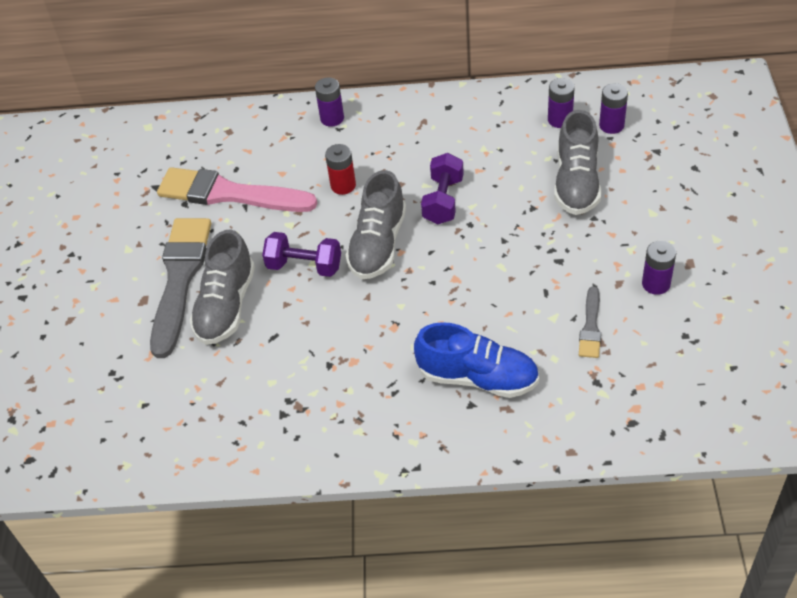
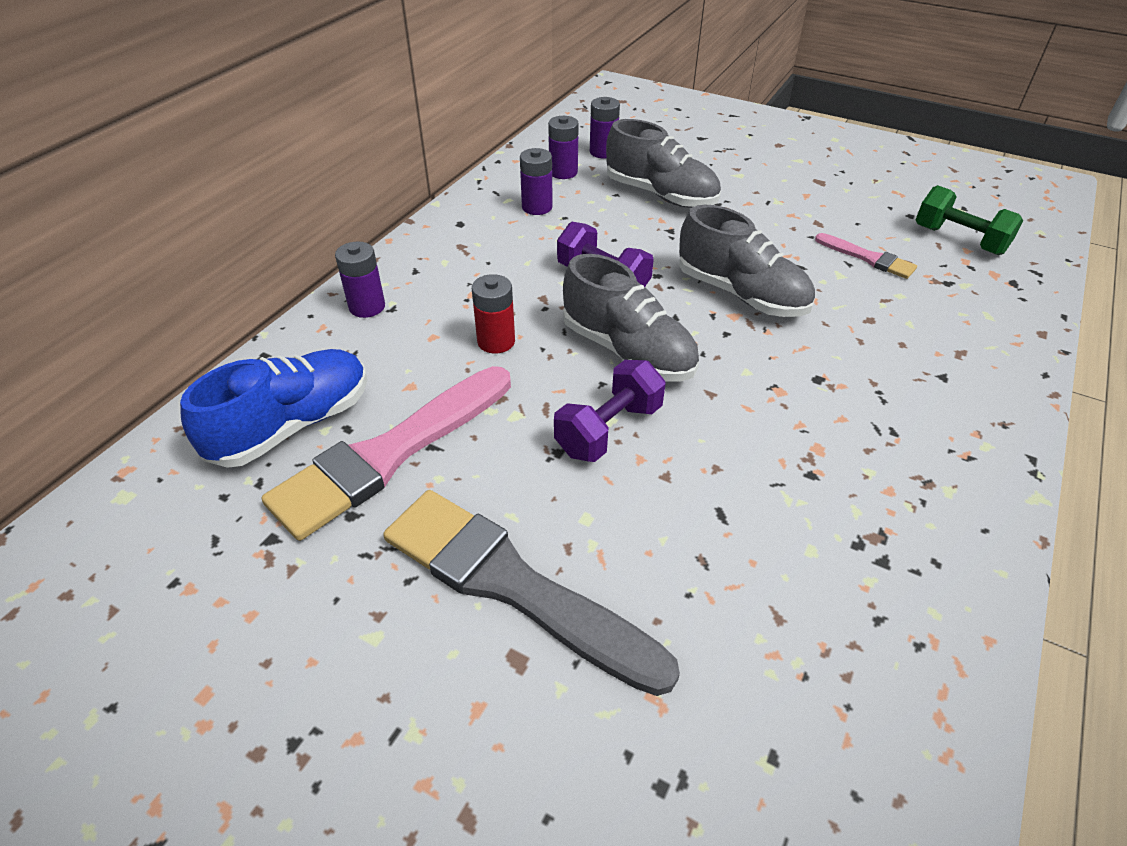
camera: 65 degrees left, 5 degrees down
grey shoe [190,229,255,345] -> grey shoe moved to [679,205,815,317]
blue shoe [414,322,539,398] -> blue shoe moved to [180,349,367,468]
grey brush [579,287,601,358] -> pink brush [815,233,917,279]
purple battery [642,241,676,295] -> purple battery moved to [520,148,553,215]
none -> green dumbbell [916,185,1023,255]

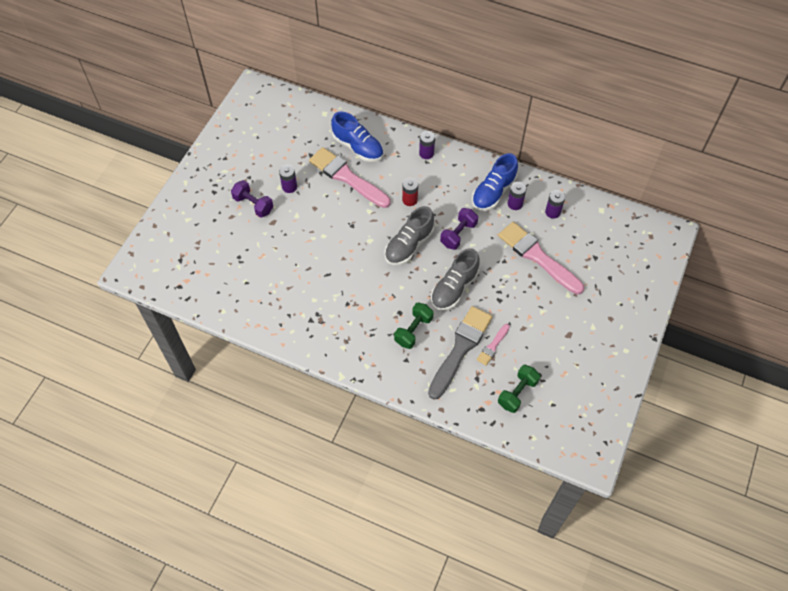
camera: 85 degrees right, 15 degrees up
grey brush [383,490,680,696] -> grey brush moved to [428,306,492,399]
purple dumbbell [554,360,665,462] -> purple dumbbell moved to [231,180,273,218]
purple battery [590,97,620,158] -> purple battery moved to [279,165,297,193]
grey shoe [606,119,721,208] -> pink brush [498,222,584,295]
none -> green dumbbell [394,302,434,349]
none -> blue shoe [472,153,518,211]

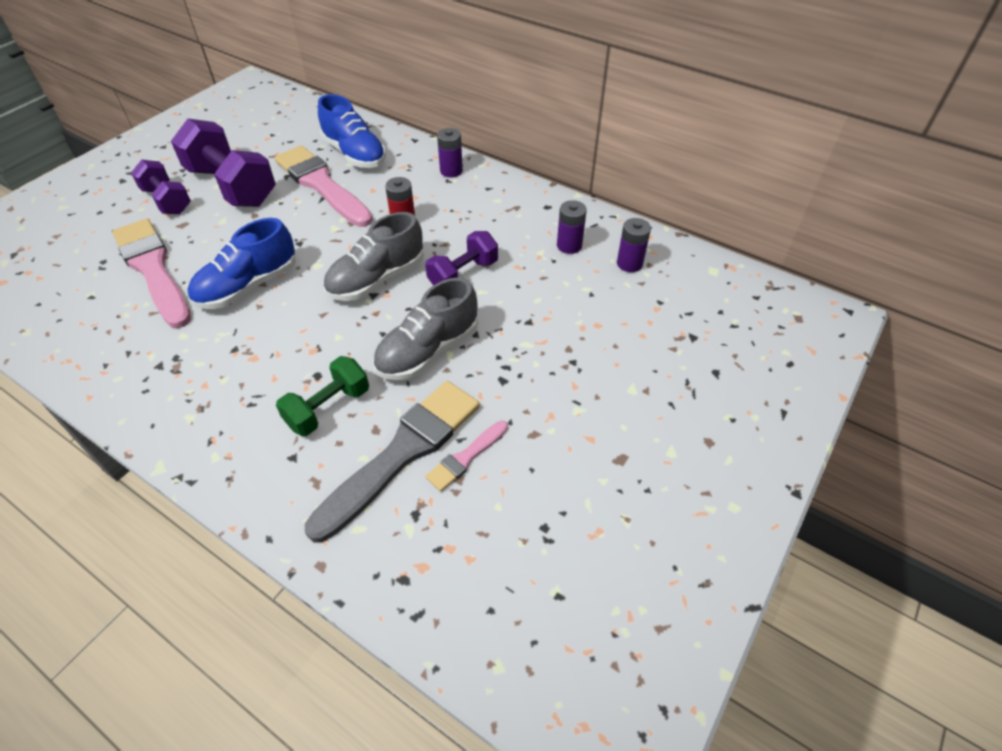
camera: 10 degrees right, 10 degrees down
purple battery [279,165,297,193] -> purple dumbbell [171,119,276,207]
blue shoe [472,153,518,211] -> blue shoe moved to [188,218,296,309]
pink brush [498,222,584,295] -> pink brush moved to [112,219,191,328]
green dumbbell [498,365,541,413] -> none

